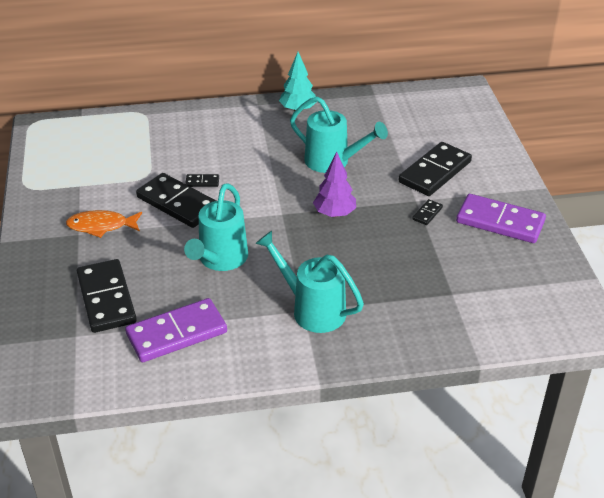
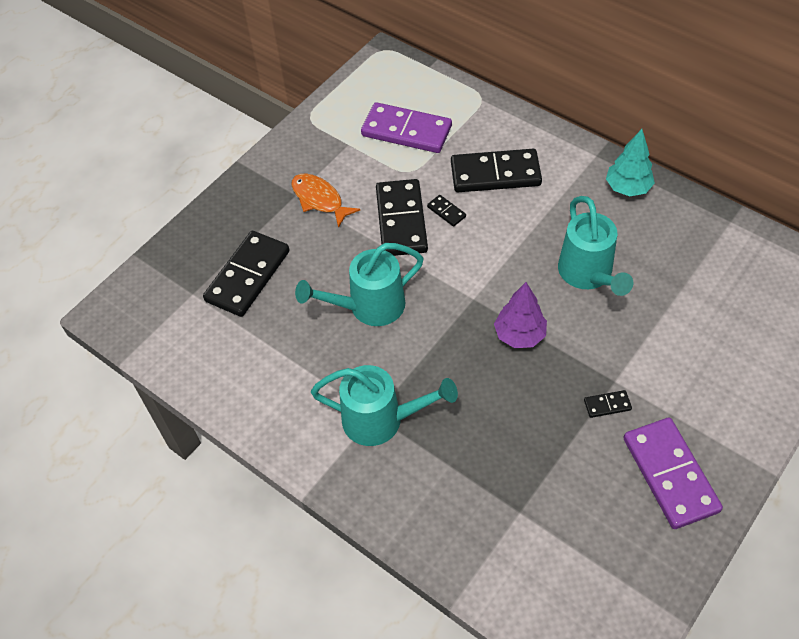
camera: 50 degrees right, 15 degrees up
purple domino [125,298,227,362] -> purple domino moved to [361,102,452,153]
turquoise watering can [255,231,364,333] -> turquoise watering can turned 105 degrees clockwise [311,365,458,446]
black domino [399,142,472,196] -> black domino moved to [451,149,542,192]

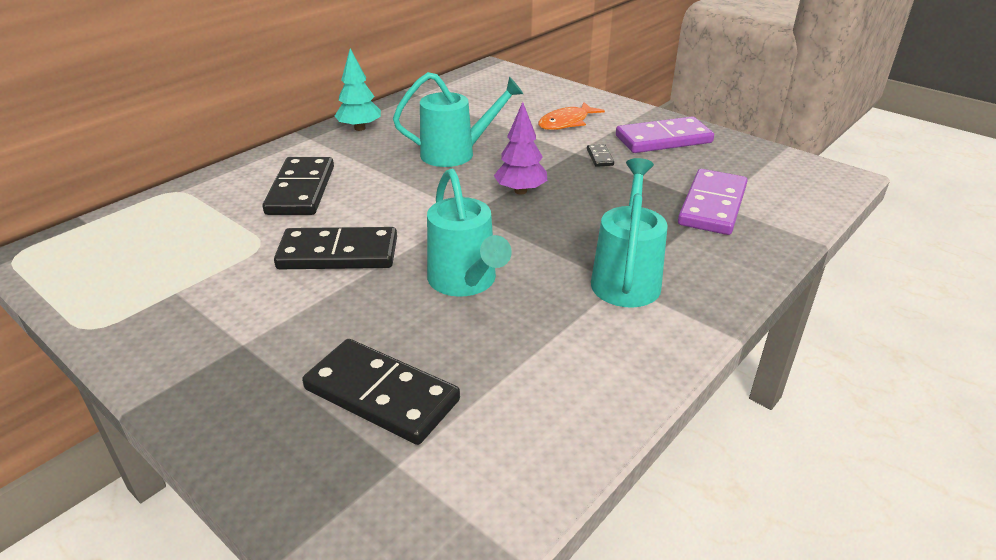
camera: 90 degrees left, 20 degrees down
orange fish [291,173,360,228] -> orange fish moved to [538,102,605,130]
purple domino [361,102,452,153] -> purple domino moved to [678,169,747,235]
black domino [427,195,466,227] -> none

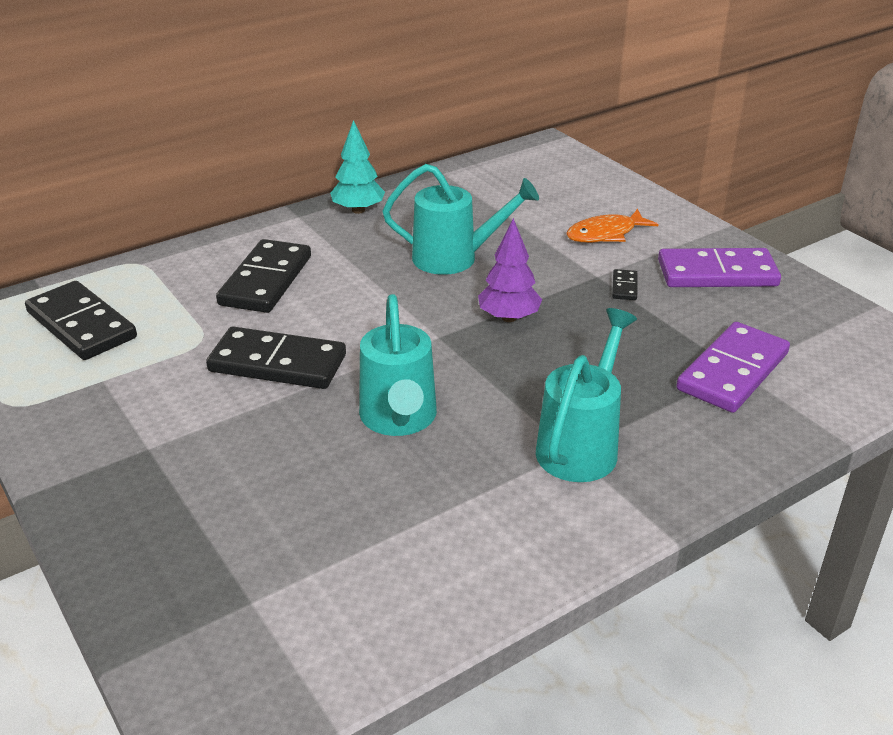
camera: 15 degrees right, 0 degrees up
black domino [302,339,460,445] -> black domino moved to [25,281,137,360]

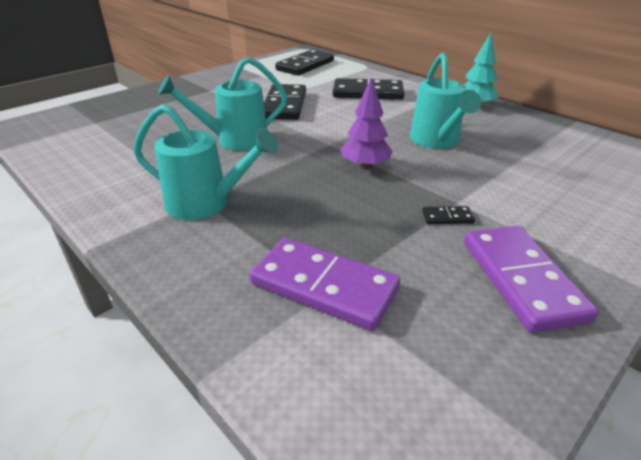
camera: 80 degrees right, 0 degrees up
orange fish [566,209,659,243] -> none

